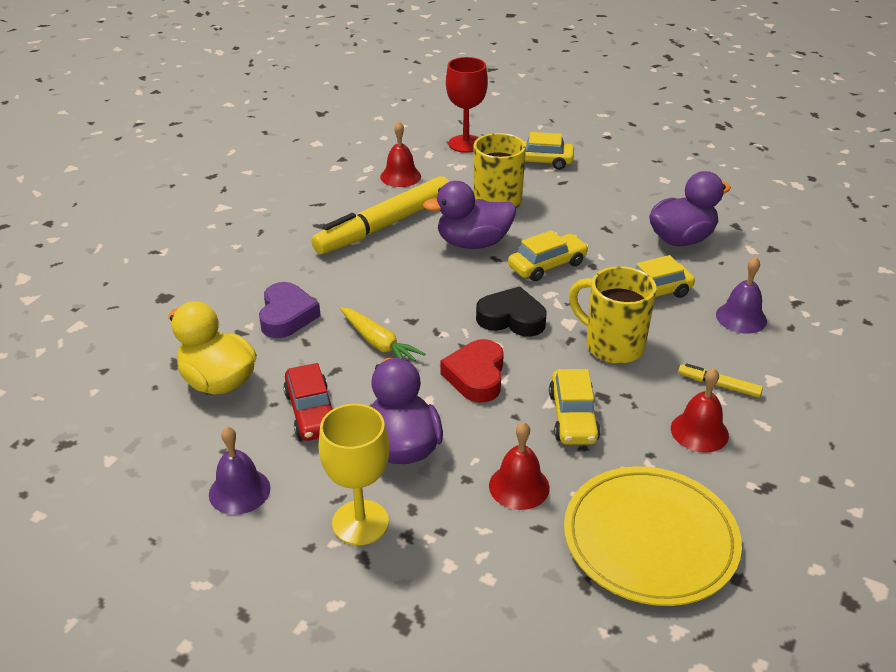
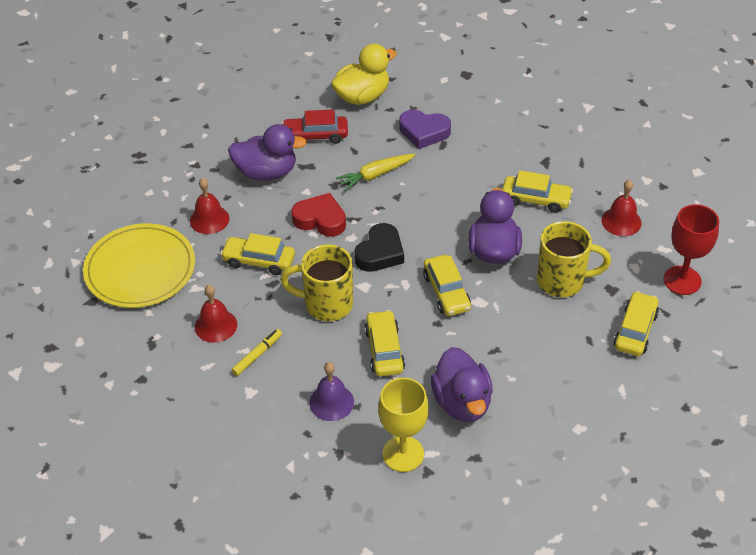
camera: 105 degrees right, 10 degrees up
purple bell [209,426,271,515] -> none
yellow marker [311,176,449,254] -> yellow car [502,170,573,213]
yellow goblet [318,404,389,545] -> yellow goblet moved to [378,378,429,472]
yellow mug [569,266,657,364] -> yellow mug turned 135 degrees counterclockwise [281,244,353,321]

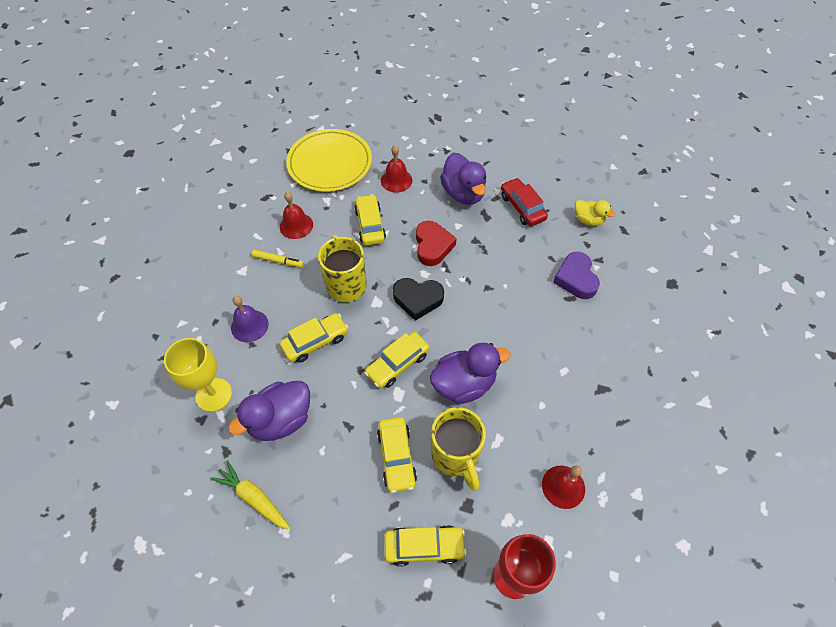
camera: 65 degrees right, 10 degrees up
yellow duck [331,44,397,105] -> yellow duck [575,200,615,226], size x0.59
yellow carrot [336,154,415,191] -> yellow carrot moved to [211,460,291,530]
yellow car [502,170,573,213] -> yellow car moved to [377,417,417,493]

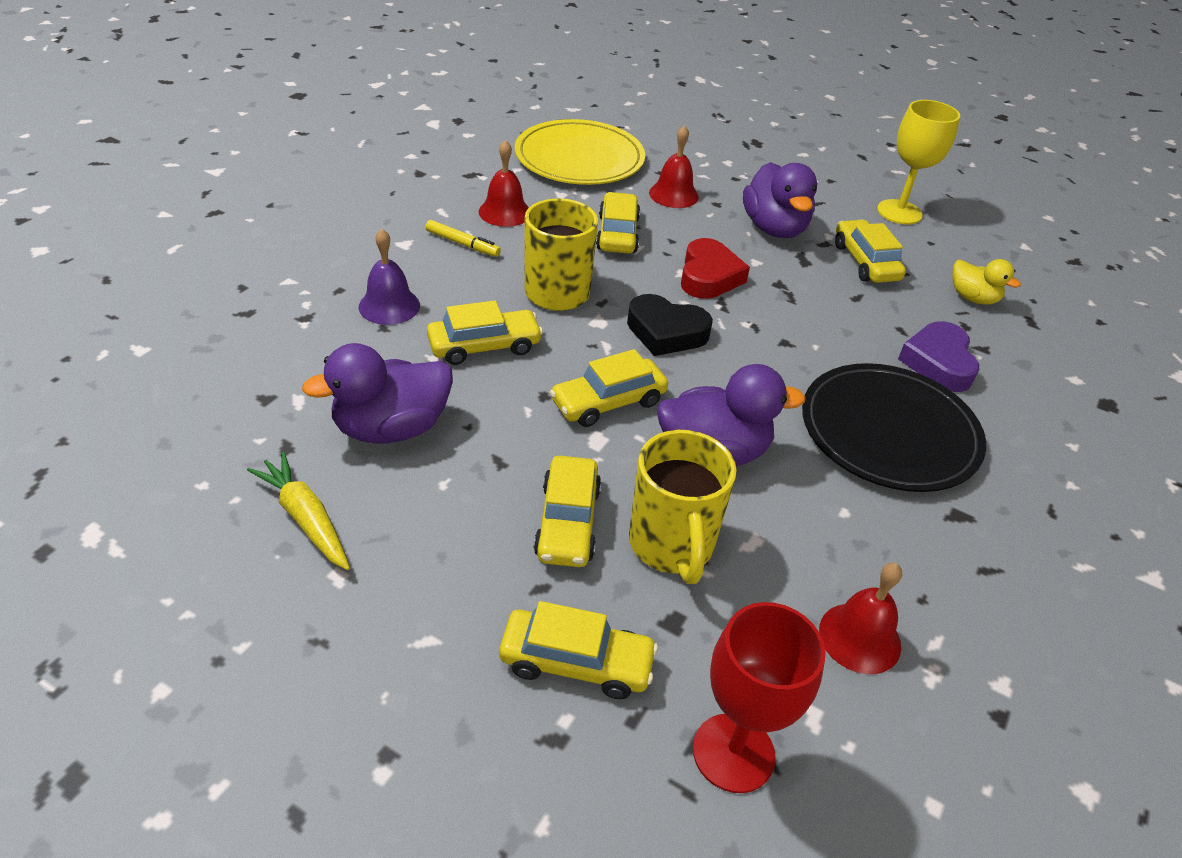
camera: 10 degrees right, 15 degrees down
yellow goblet [164,338,232,412] -> yellow goblet moved to [877,100,960,225]
red car [501,178,548,226] -> yellow car [835,219,906,283]
none -> black plate [802,363,986,492]

